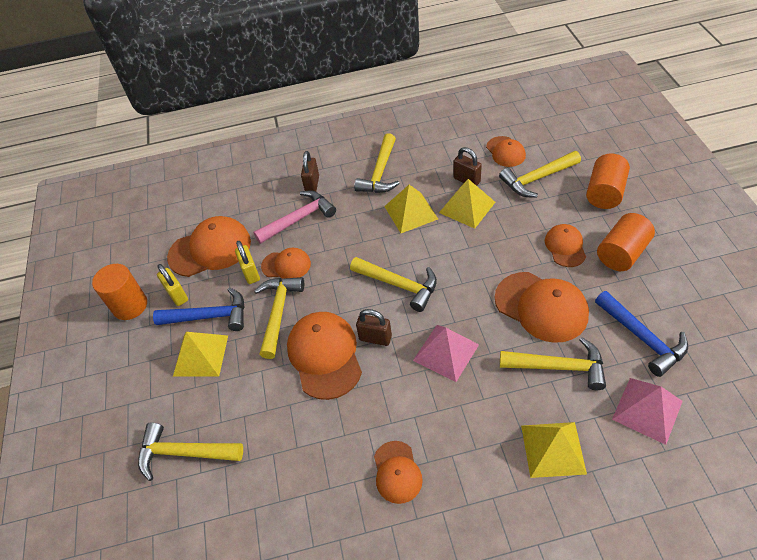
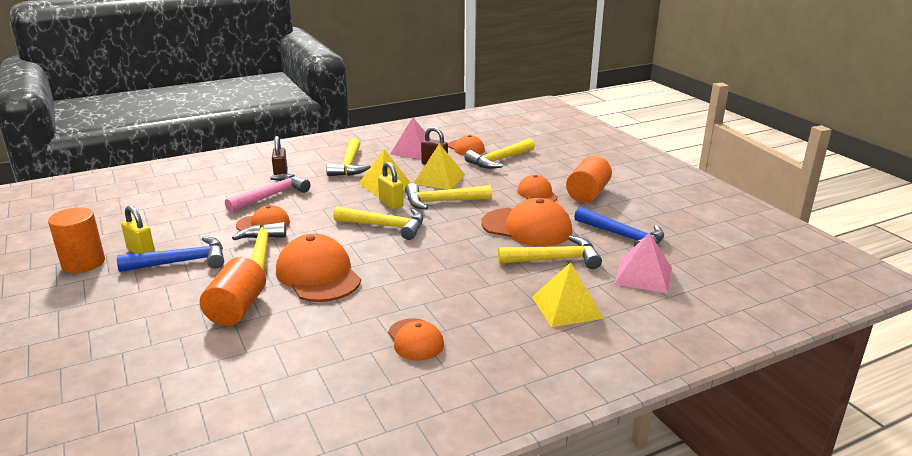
camera: 20 degrees left, 25 degrees down
yellow hammer [138,423,243,481] -> yellow hammer moved to [405,183,492,210]
orange cap [167,216,251,277] -> none
yellow pyramid [173,332,228,377] -> none
yellow padlock [235,241,260,284] -> yellow padlock moved to [378,162,403,209]
brown padlock [356,309,392,346] -> none
pink pyramid [413,325,479,382] -> pink pyramid moved to [390,118,431,159]
orange cylinder [586,154,630,209] -> orange cylinder moved to [200,257,266,326]

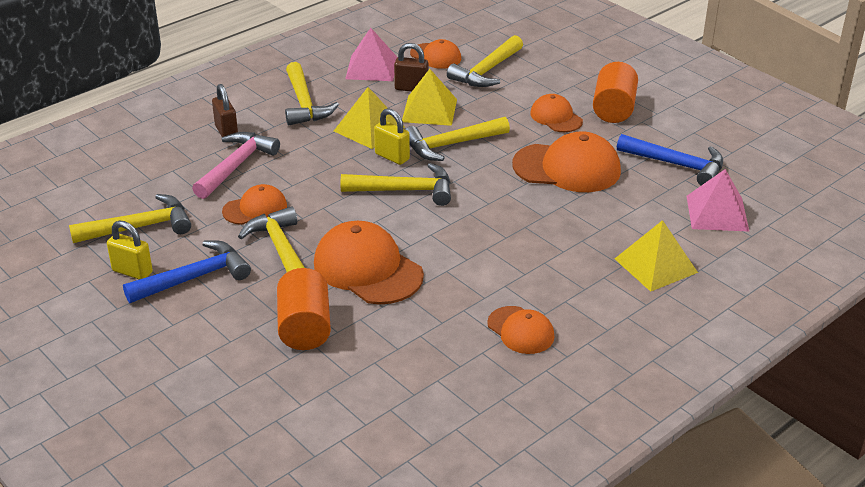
camera: 15 degrees left, 10 degrees up
orange cylinder [48,207,105,273] -> none
yellow hammer [498,235,602,269] -> yellow hammer moved to [69,194,191,243]

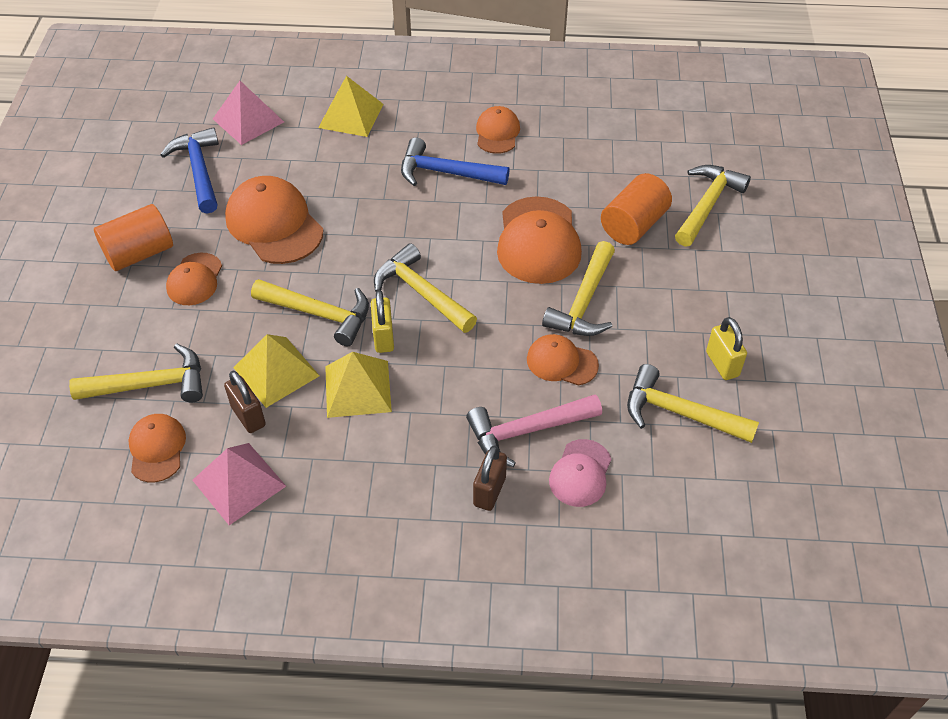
camera: 135 degrees left, 15 degrees up
blue hammer [123,240,251,303] -> blue hammer moved to [401,137,510,186]
yellow hammer [285,62,339,125] -> yellow hammer moved to [675,165,751,247]
none -> pink cap [549,439,611,507]

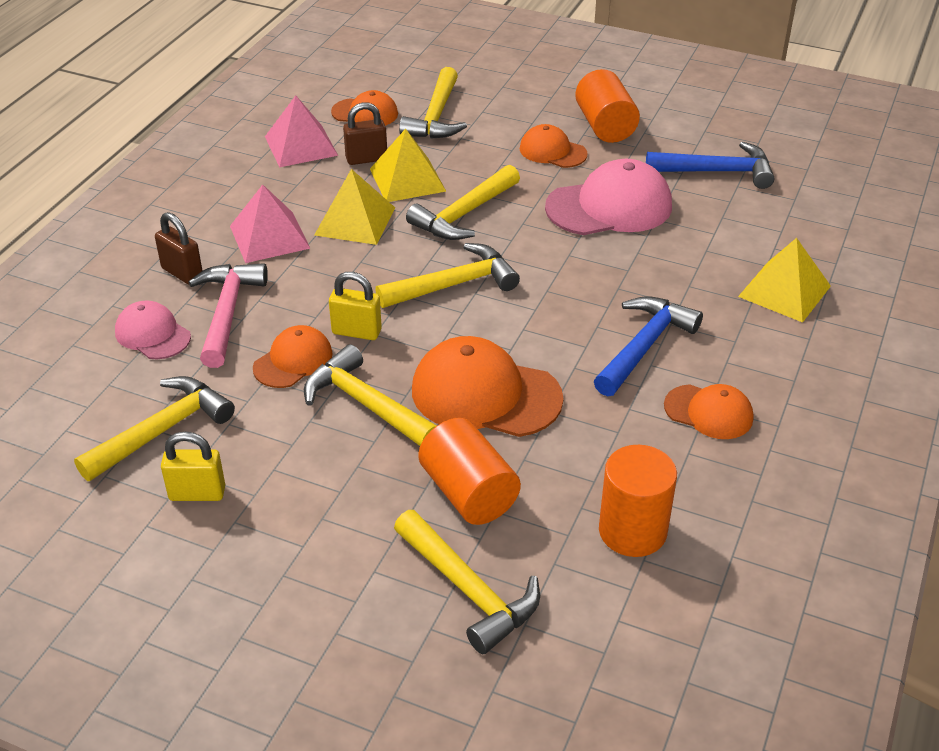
camera: 110 degrees right, 10 degrees down
pink pyramid [213,81,284,145] -> pink pyramid moved to [230,185,310,263]
orange cap [225,176,324,264] -> pink cap [545,159,672,235]
yellow padlock [371,290,394,353] -> yellow padlock moved to [329,272,382,340]
none -> orange cylinder [599,445,677,557]

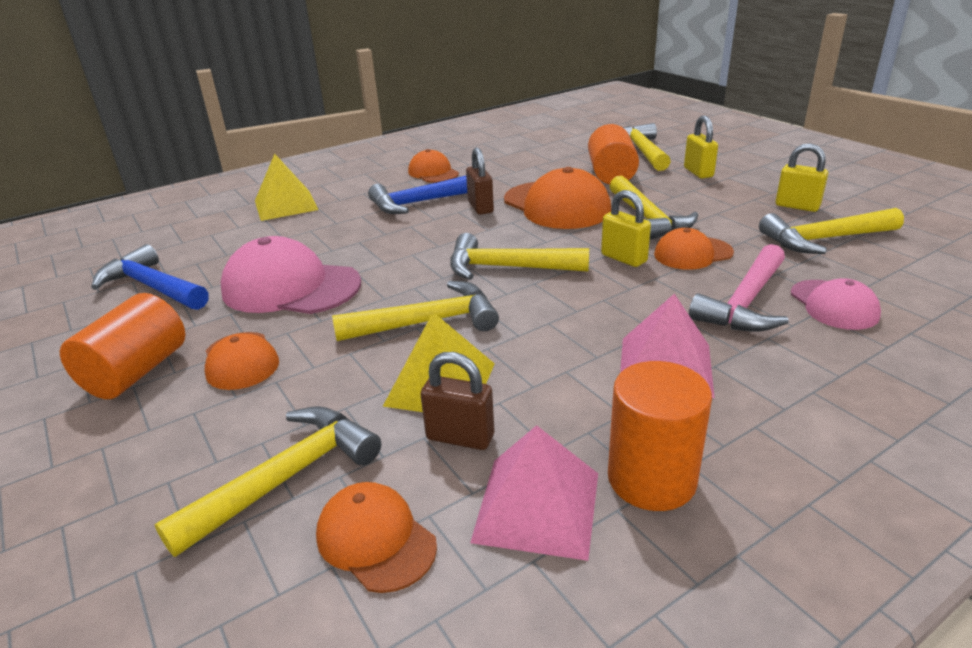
camera: 145 degrees left, 10 degrees down
brown padlock [155,212,203,284] -> brown padlock moved to [466,147,494,215]
yellow pyramid [314,169,395,245] -> none
orange cylinder [599,445,677,557] -> orange cylinder moved to [608,361,712,511]
none -> yellow padlock [684,115,718,178]

